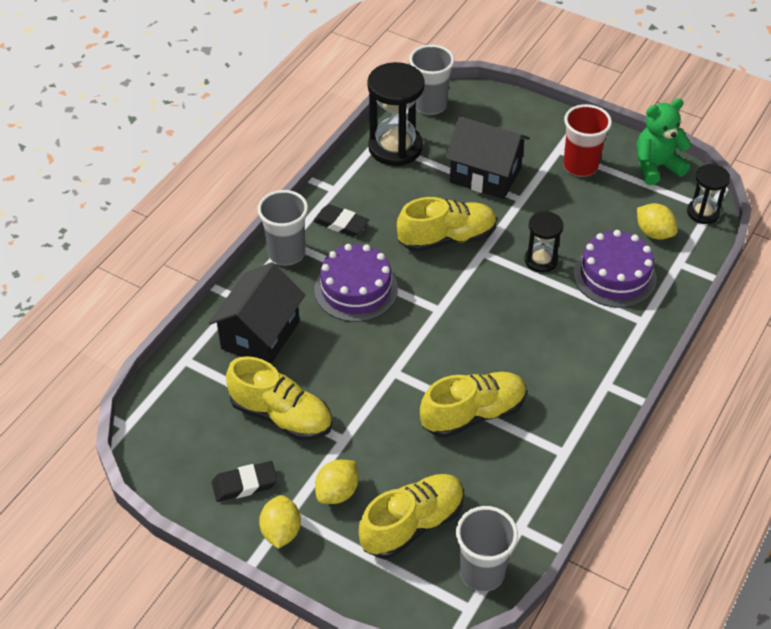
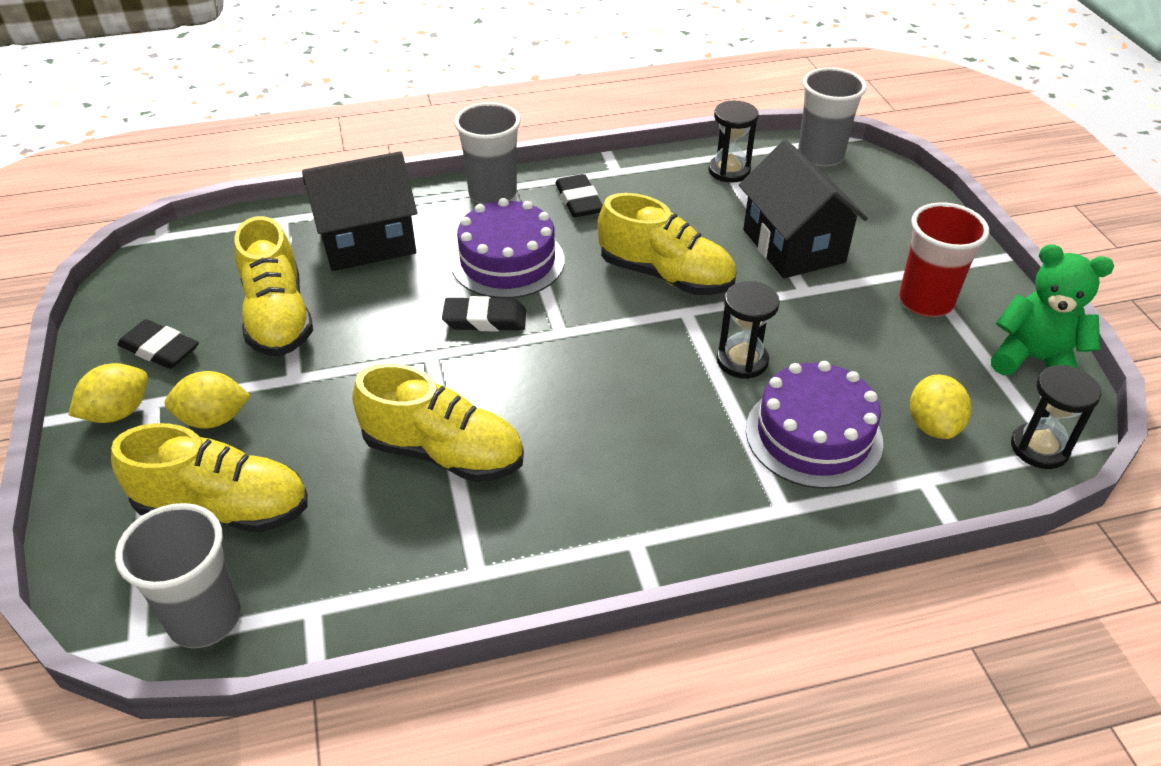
camera: 45 degrees right, 5 degrees down
black hourglass [367,62,425,166] -> black hourglass [709,101,758,183], size x0.57
none -> black eraser [442,296,526,331]

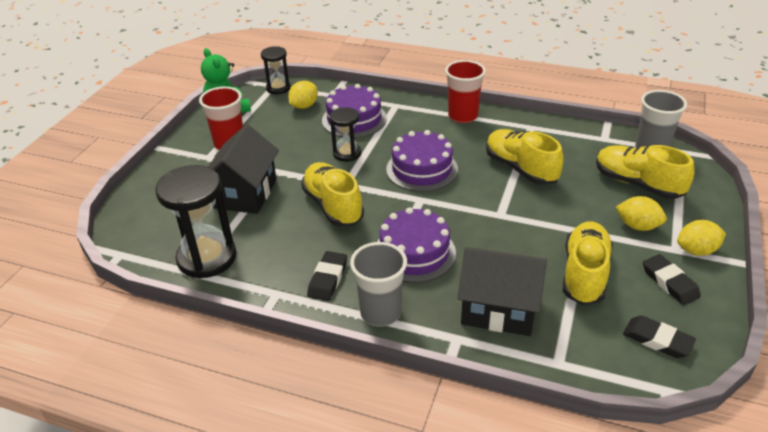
camera: 145 degrees left, 5 degrees down
black eraser [442,296,526,331] -> black eraser moved to [623,315,696,358]
black hourglass [709,101,758,183] -> black hourglass [155,165,236,278], size x1.75
grey cup [798,67,867,167] -> none
none -> purple cake [386,130,458,192]
none -> red cup [445,60,486,123]

